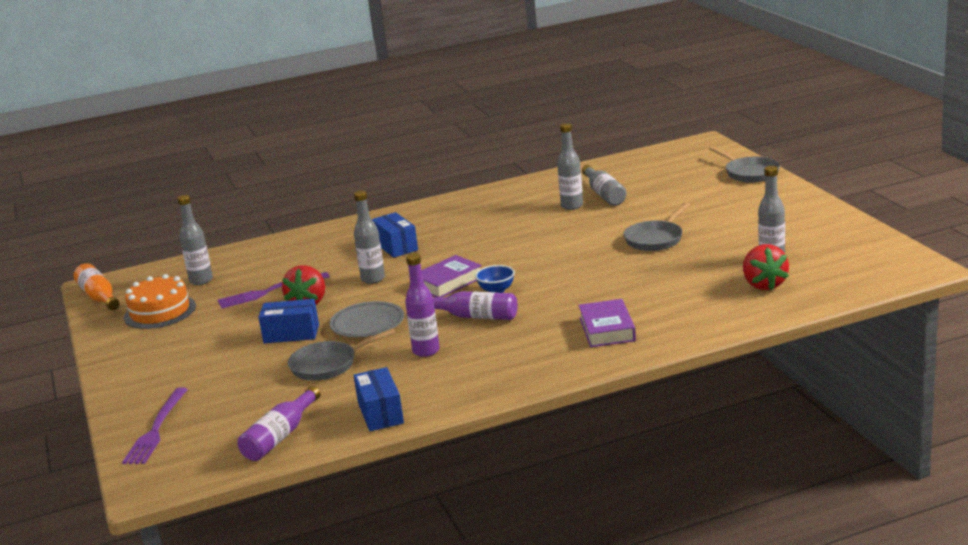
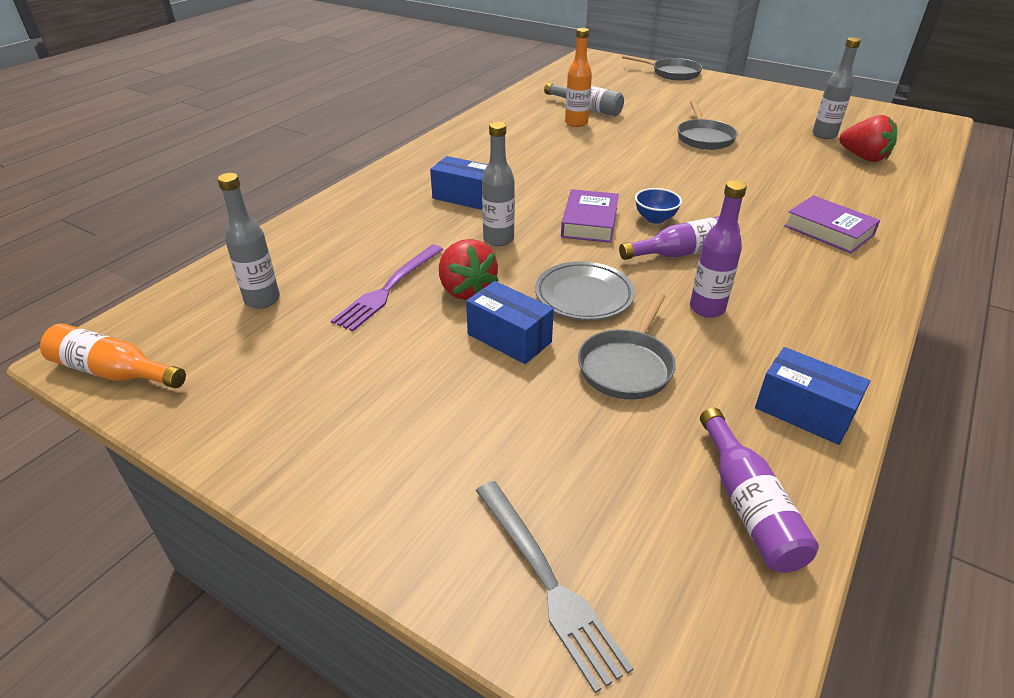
camera: 40 degrees left, 15 degrees up
purple fork [122,387,188,464] -> grey fork [476,481,633,693]
orange cake [124,274,196,329] -> none
blue box [258,299,319,343] -> blue box turned 75 degrees clockwise [466,281,554,364]
grey bottle [557,123,583,210] -> orange bottle [565,28,592,127]

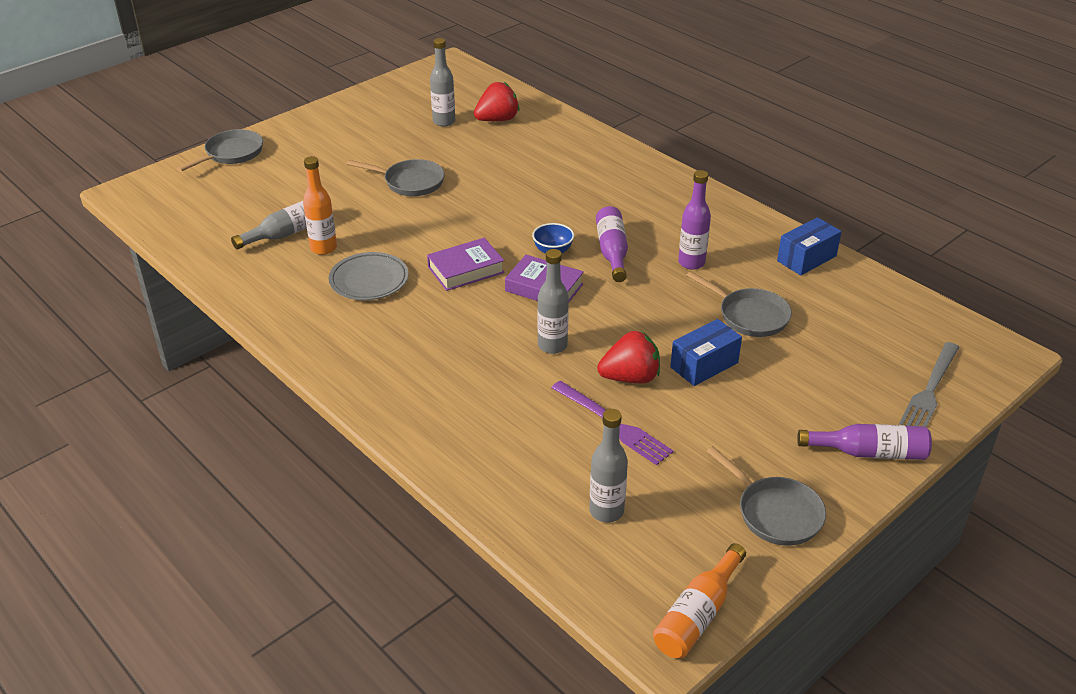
camera: 75 degrees left, 0 degrees up
blue box [430,156,488,210] -> none
grey fork [476,481,633,693] -> grey fork turned 135 degrees clockwise [899,342,959,427]
grey plate [535,261,635,320] -> grey plate moved to [329,252,409,300]
purple bottle [700,408,819,573] -> purple bottle moved to [797,424,932,460]
purple book [784,195,880,253] -> purple book moved to [427,238,505,291]
none -> grey pan [706,446,826,546]

